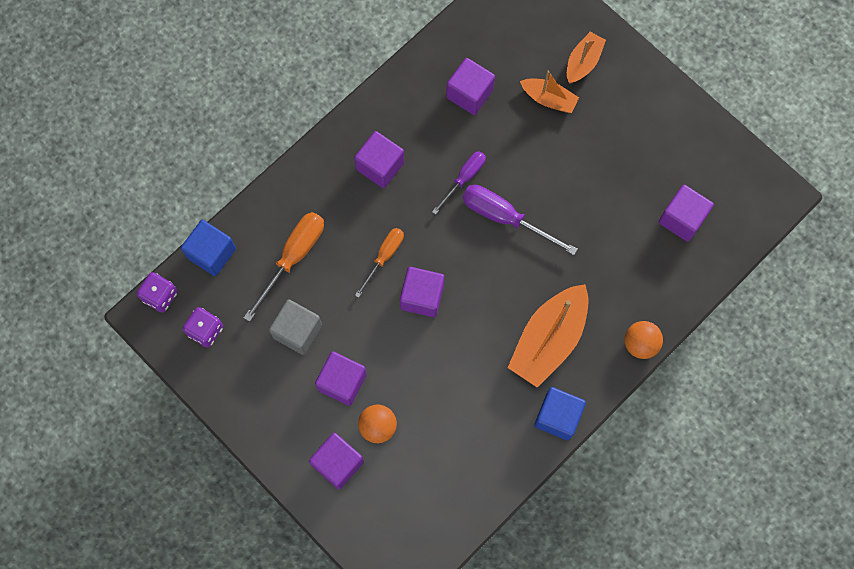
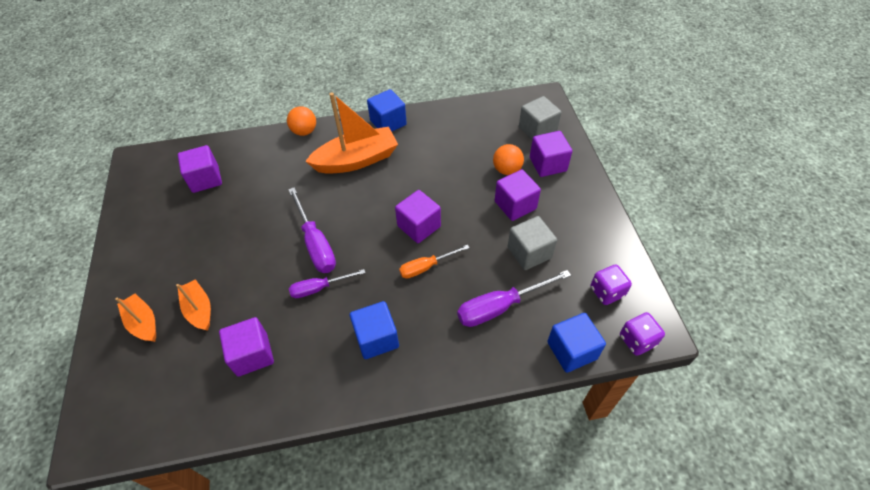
camera: 145 degrees left, 20 degrees down
orange screwdriver [243,212,324,322] -> purple screwdriver [457,270,571,327]
purple cube [354,131,404,188] -> blue cube [350,301,399,359]
orange boat [567,32,606,84] -> orange boat turned 75 degrees clockwise [115,293,156,342]
none -> grey cube [519,96,561,140]

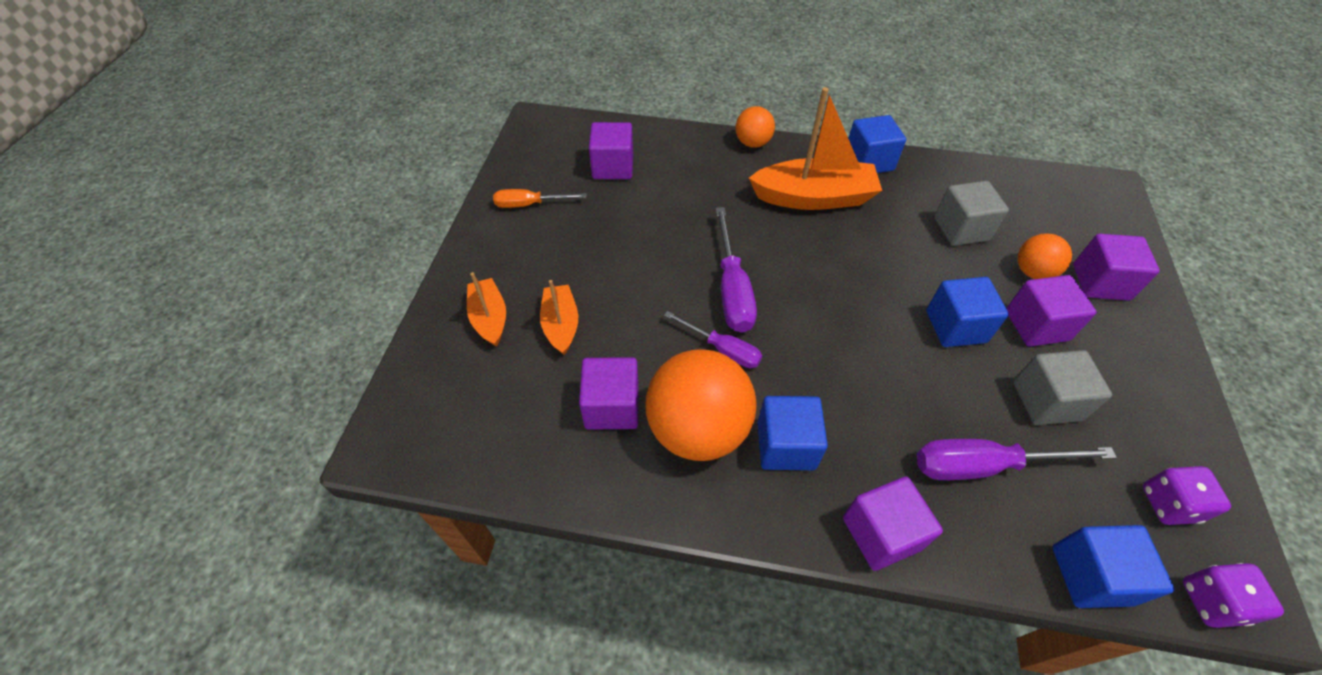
camera: 20 degrees right, 0 degrees up
purple screwdriver [289,269,365,298] -> purple screwdriver turned 150 degrees counterclockwise [664,311,762,368]
purple cube [395,190,441,243] -> purple cube moved to [843,477,943,571]
orange screwdriver [399,245,469,278] -> orange screwdriver moved to [493,189,586,208]
grey cube [519,96,561,140] -> grey cube moved to [934,181,1009,246]
none -> orange ball [646,349,757,461]
none -> blue cube [926,277,1009,347]

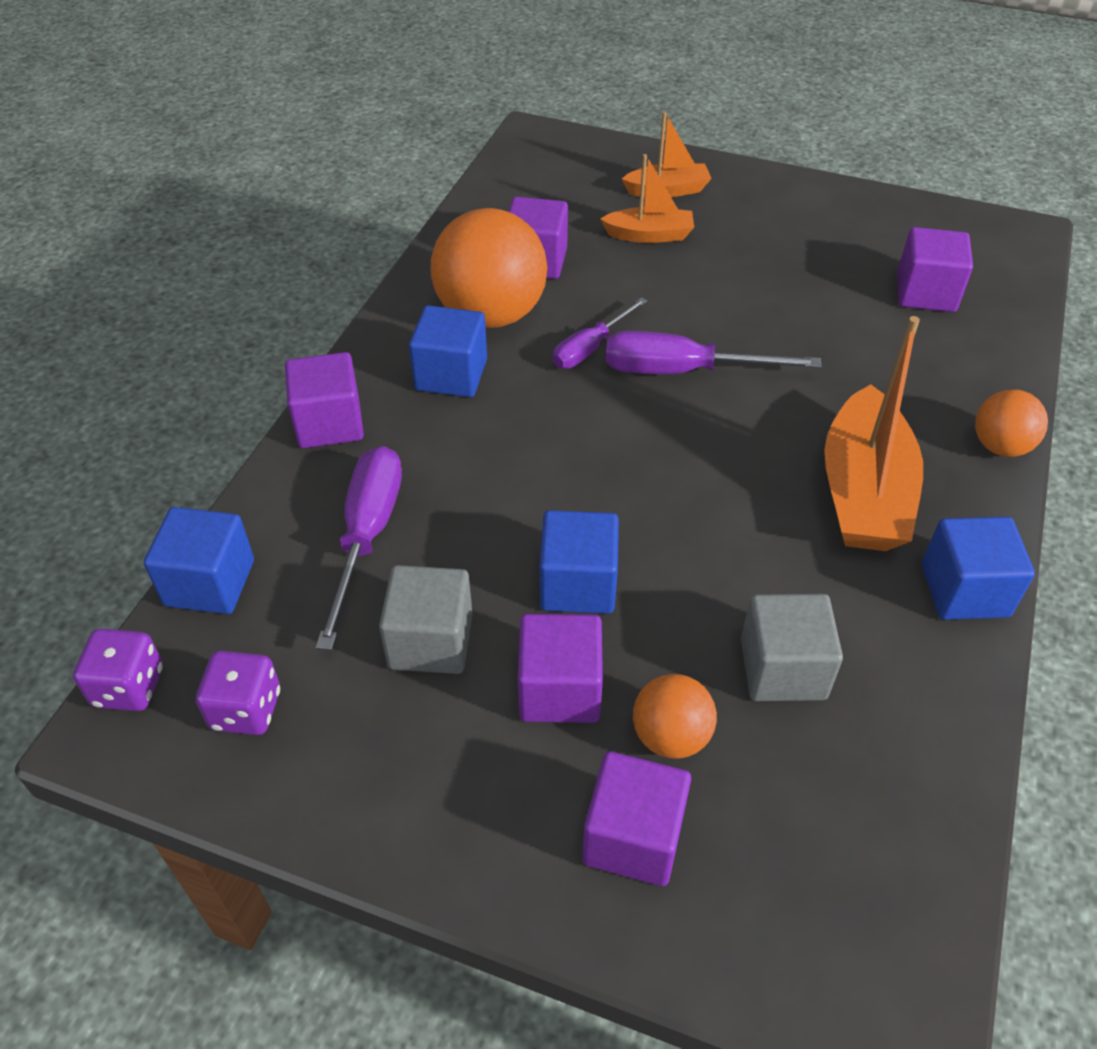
camera: 100 degrees right, 5 degrees down
orange screwdriver [493,189,586,208] -> none

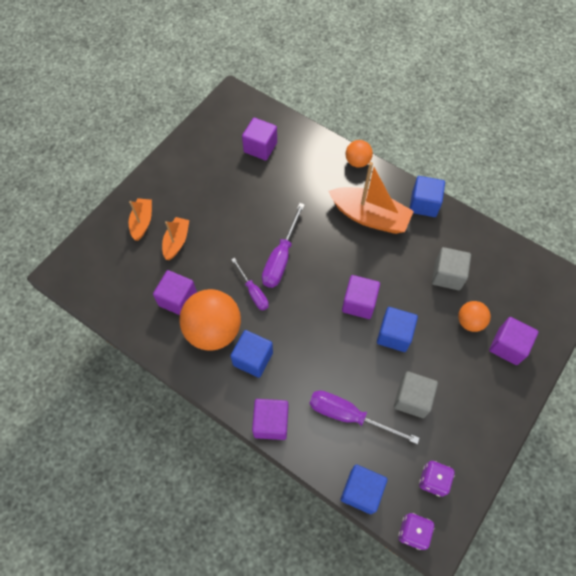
camera: 75 degrees left, 15 degrees up
purple cube [518,614,603,723] -> purple cube moved to [342,275,380,319]

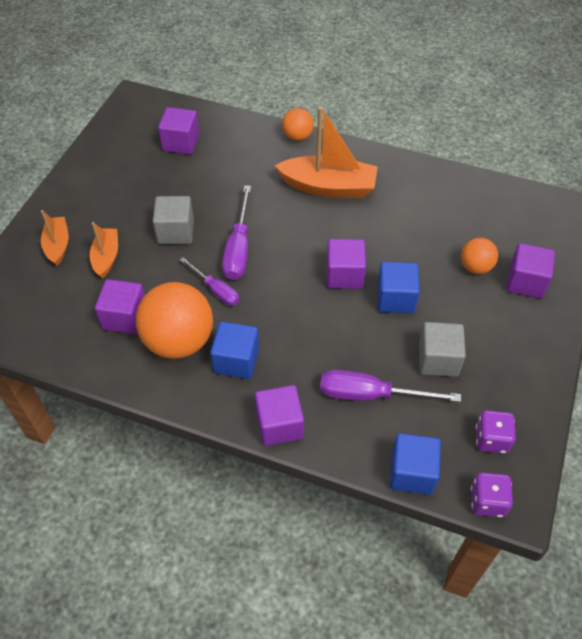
camera: 15 degrees left, 10 degrees down
blue cube [409,176,445,217] -> none
grey cube [432,247,471,290] -> grey cube moved to [153,196,194,244]

